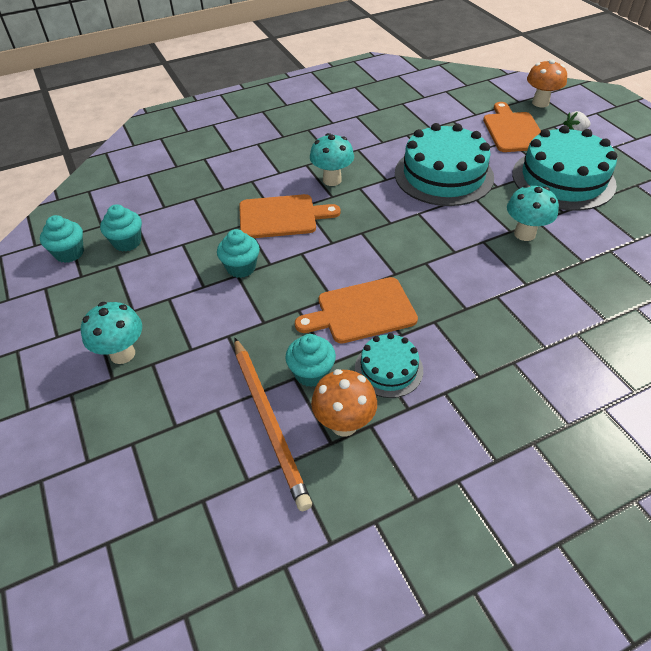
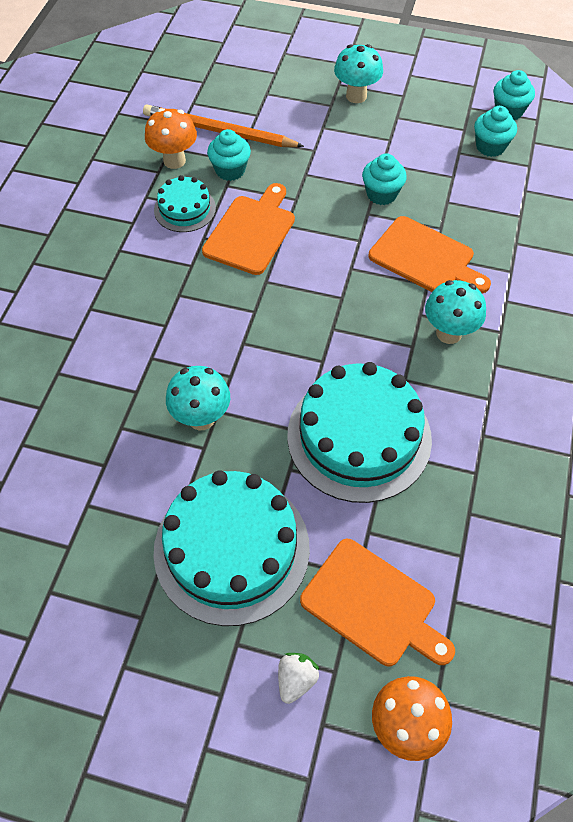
camera: 130 degrees right, 10 degrees up
orange cutting board [239,194,341,238] -> orange cutting board turned 90 degrees counterclockwise [369,216,491,293]

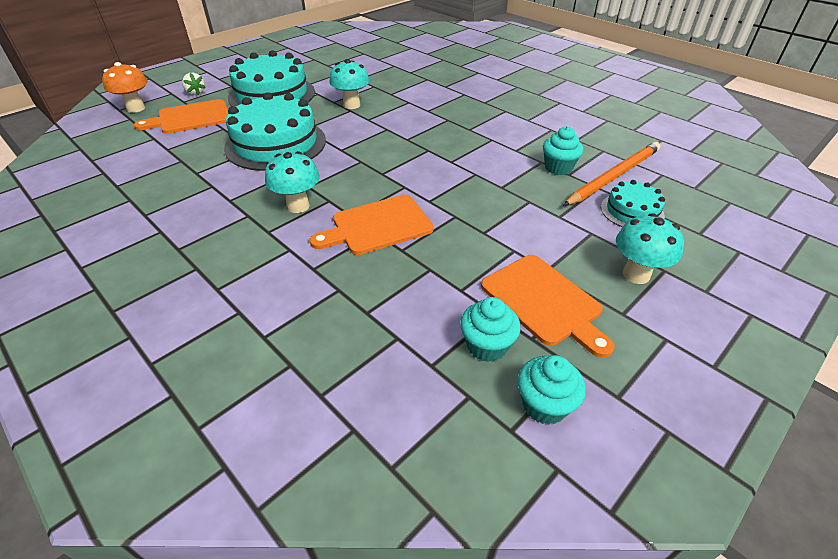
camera: 120 degrees right, 15 degrees down
orange mushroom [145,108,197,169] -> none
turquoise cake [154,175,216,232] -> turquoise cake moved to [601,180,665,227]
orange cutting board [202,183,295,275] -> orange cutting board moved to [481,255,615,358]
turquoise cupcake [362,153,407,205] -> none

